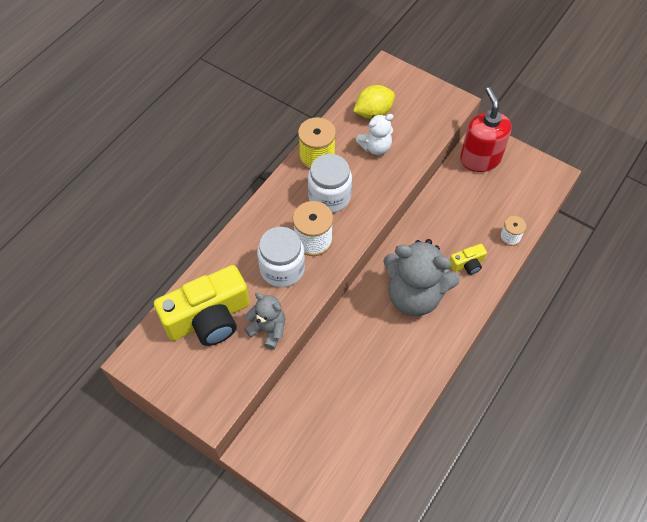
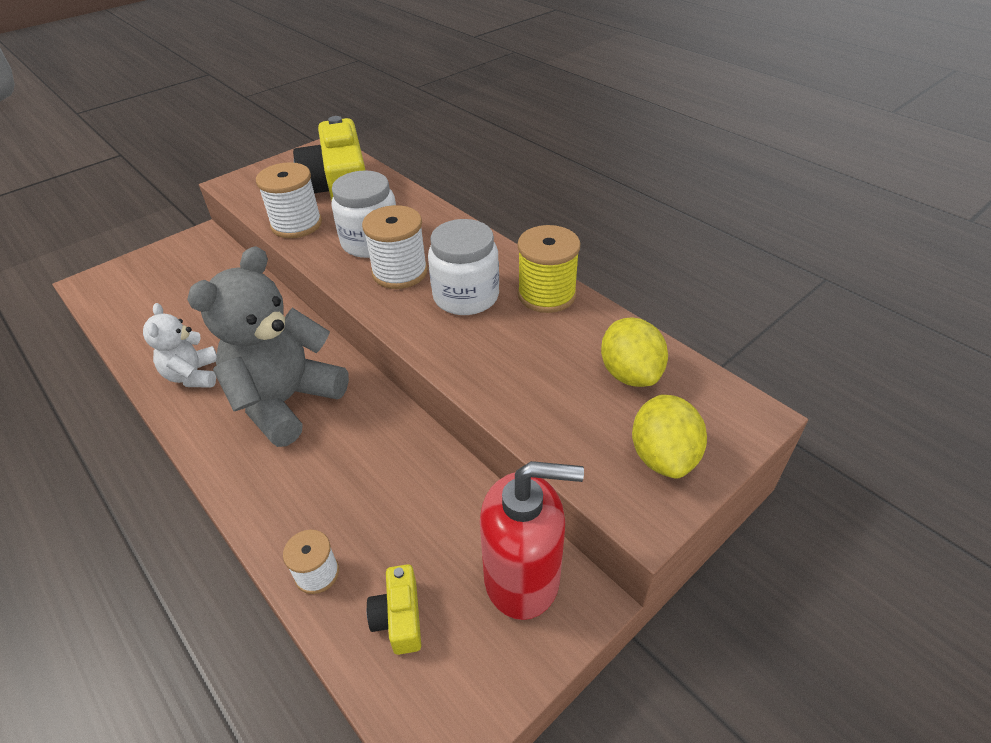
camera: 105 degrees right, 15 degrees down
grey teddy bear [244,293,285,350] -> white spool [256,162,322,238]
white teddy bear [356,114,393,155] -> white teddy bear moved to [143,303,217,388]
yellow camera [450,244,487,275] -> yellow camera moved to [367,564,421,655]
none -> yellow lemon [632,395,707,479]

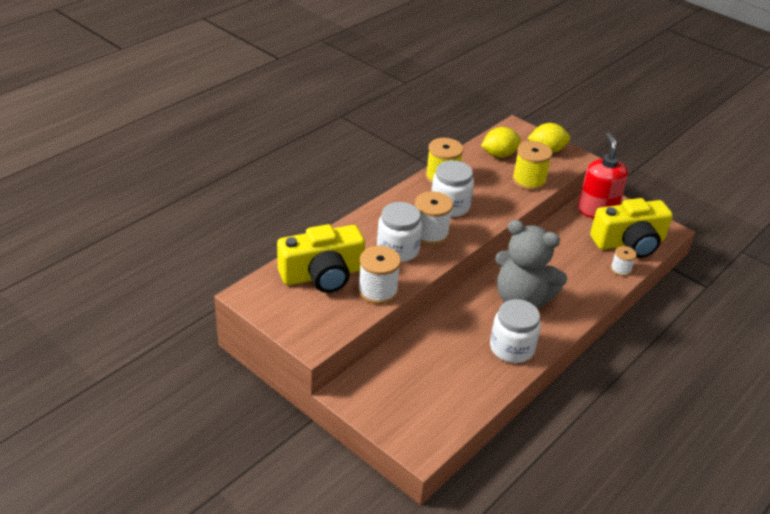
camera: 100 degrees left, 5 degrees down
white teddy bear [143,303,217,388] -> white jar [490,299,541,363]
yellow camera [367,564,421,655] -> yellow camera [590,198,673,258], size x2.26
none -> yellow spool [512,141,552,190]

